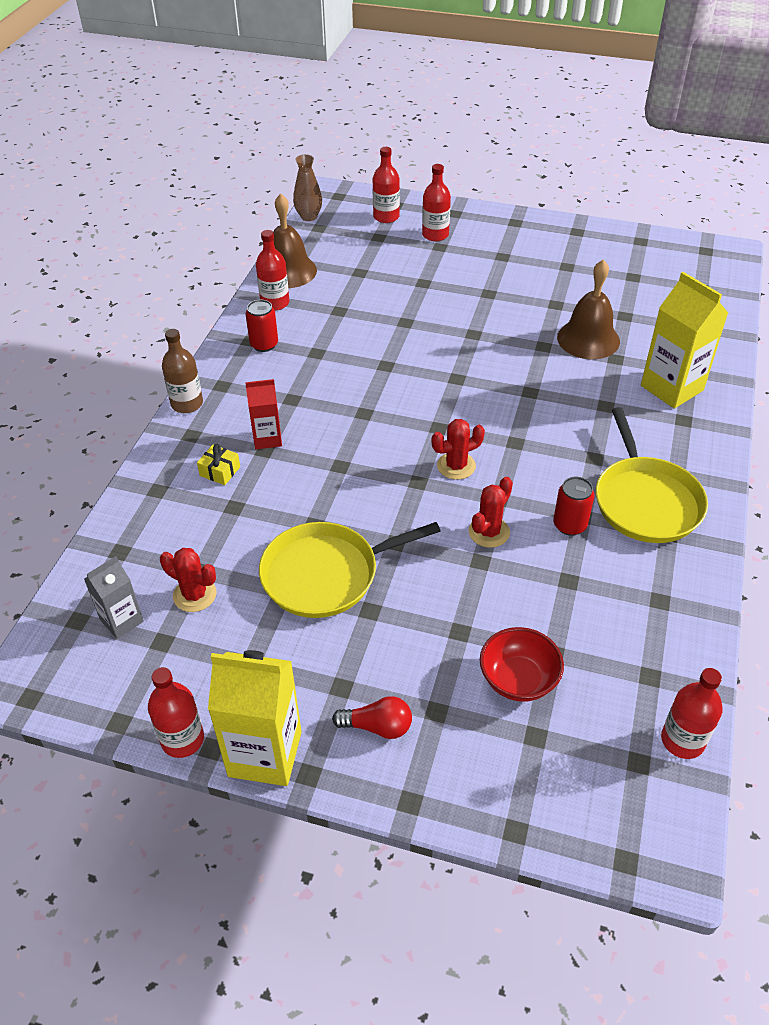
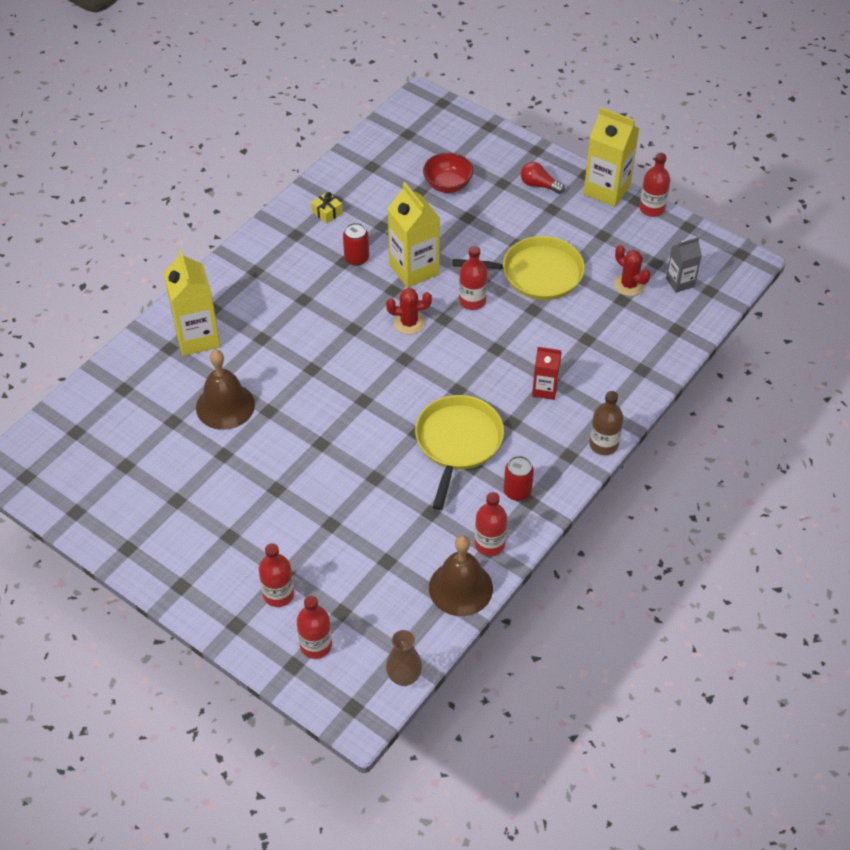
camera: 160 degrees left, 5 degrees up
yellow gift [197,444,240,485] -> yellow gift moved to [311,192,343,224]
red cactus [469,477,513,548] -> yellow carton [387,182,440,288]
yellow pan [596,407,708,543] -> yellow pan moved to [415,395,504,510]
red bottle [661,668,723,759] -> red bottle moved to [459,246,488,310]

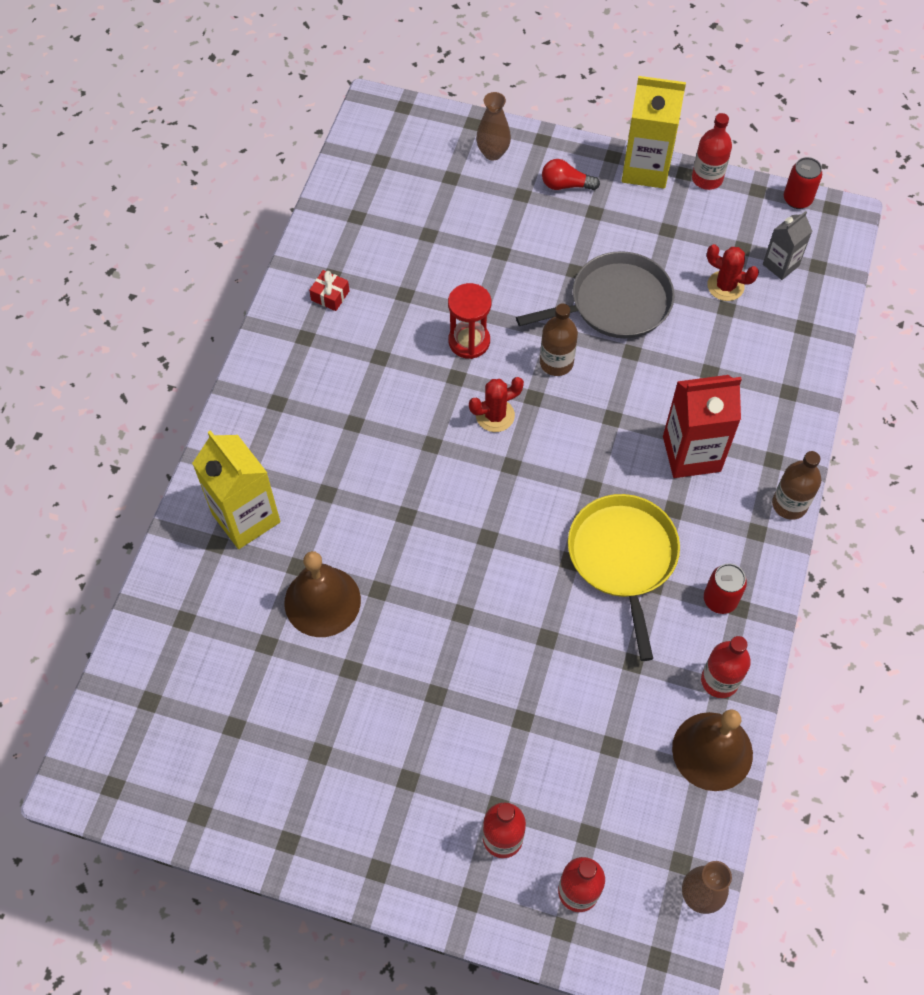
camera: 20 degrees left, 10 degrees up
yellow gift [311,192,343,224] -> red gift [309,270,349,311]
red can [343,223,369,266] -> red can moved to [784,157,822,209]
yellow carton [387,182,440,288] -> red hourglass [448,283,491,359]
red bowl [423,153,473,193] -> none
yellow pan [453,236,585,300] -> grey pan [516,251,674,338]
red bottle [459,246,488,310] -> brown bottle [540,304,578,376]
red carton [532,347,561,400] -> red carton [663,375,742,478], size x1.74
none -> brown vase [476,92,511,161]

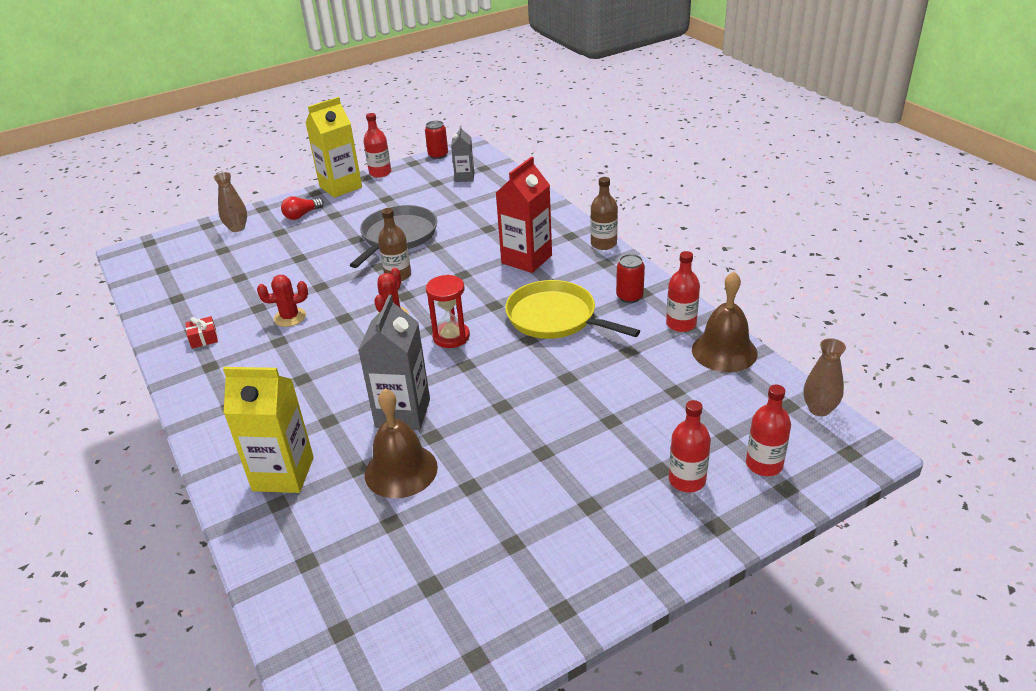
camera: 45 degrees left, 25 degrees down
red hourglass [448,283,491,359] -> red hourglass moved to [426,275,470,348]
red cactus [707,244,759,301] -> red cactus moved to [257,275,308,327]
none -> grey carton [358,295,430,430]

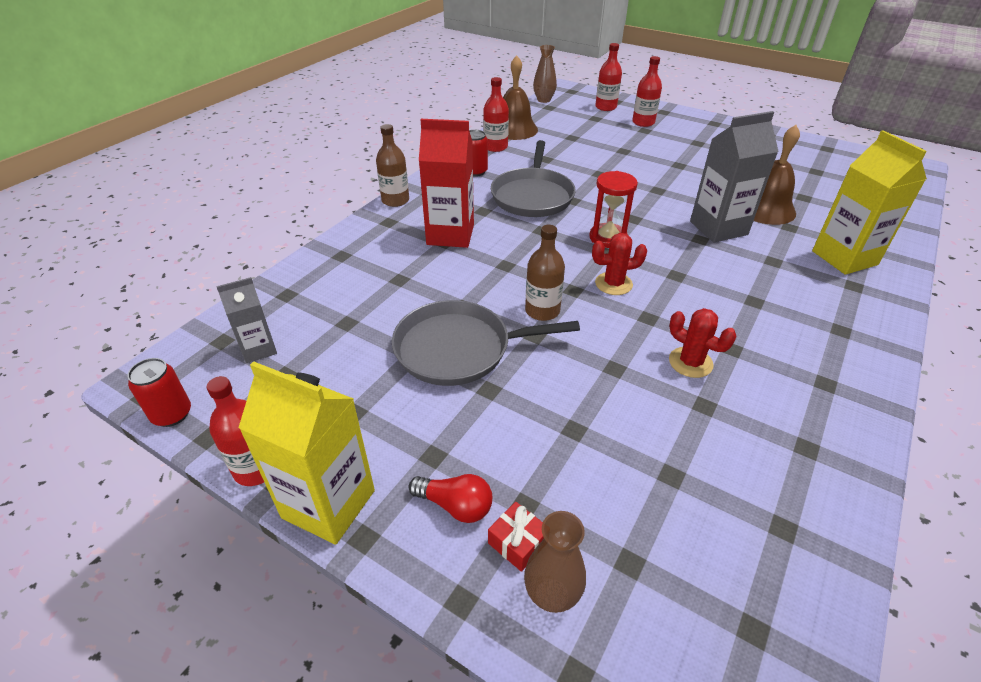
camera: 120 degrees left, 5 degrees up
red gift [186,316,218,349] -> red gift moved to [488,502,544,572]
yellow pan [505,280,640,339] -> grey pan [491,140,576,217]

